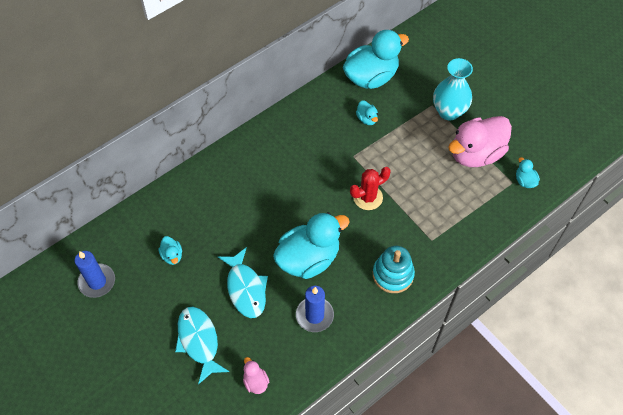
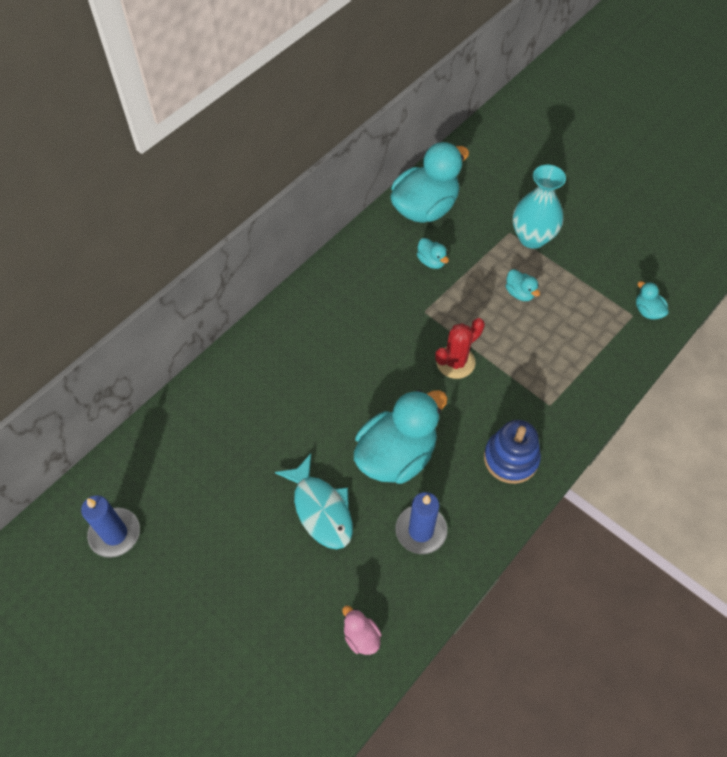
camera: 10 degrees left, 0 degrees up
turquoise duck [158,236,182,265] -> turquoise duck moved to [506,269,540,301]
turquoise fish [175,307,229,385] -> none
turquoise stacking toy [373,246,415,293] -> blue stacking toy [484,420,541,484]
pink duck [448,116,512,167] -> none

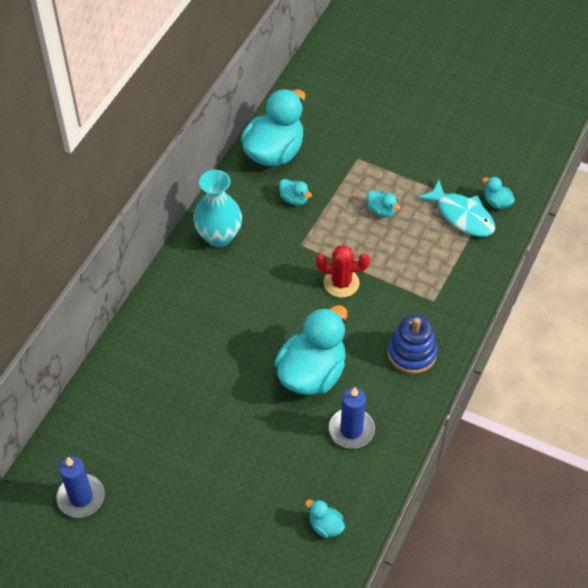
camera: 15 degrees left, 5 degrees down
turquoise fish [275,454,353,549] -> turquoise fish moved to [417,179,495,237]
pink duck [342,605,382,655] -> turquoise duck [305,500,345,538]
red cactus [435,318,485,379] -> red cactus turned 60 degrees clockwise [316,245,370,297]
turquoise vase [513,165,566,249] -> turquoise vase moved to [193,170,242,247]

